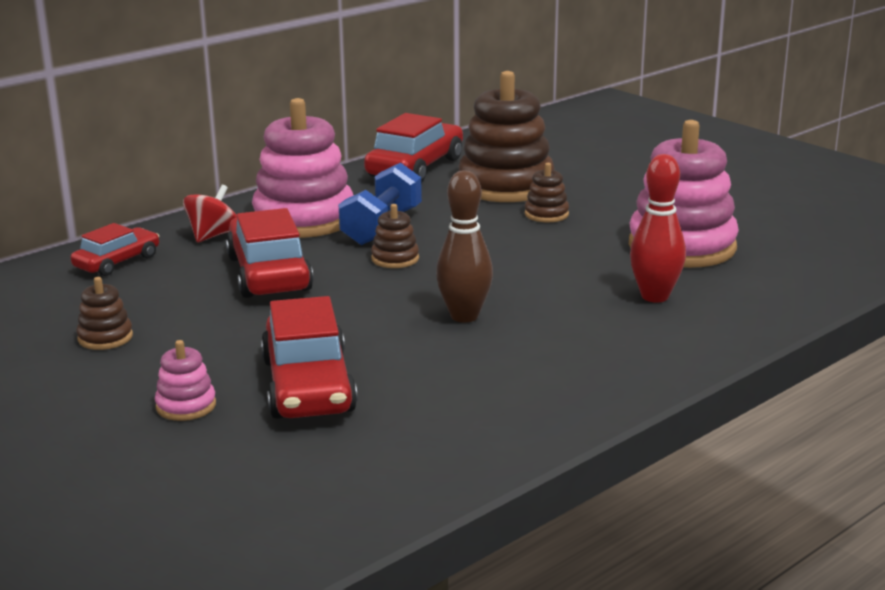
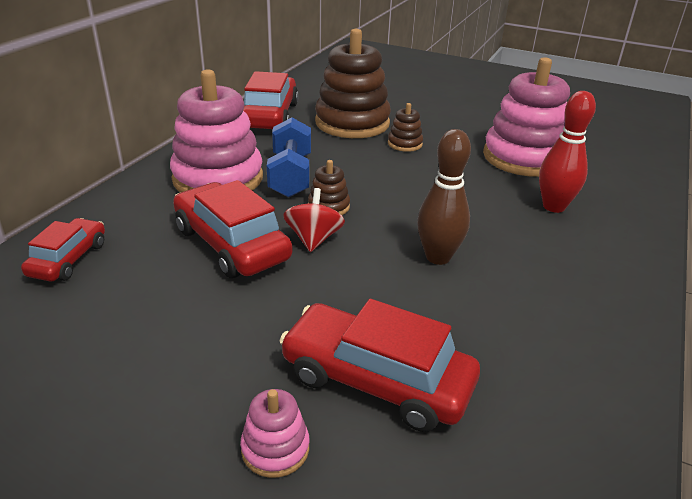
camera: 25 degrees left, 10 degrees up
brown stacking toy [76,277,133,350] -> none
red spinning top [183,185,237,243] -> red spinning top moved to [283,188,345,252]
red car [261,296,358,419] -> red car turned 150 degrees clockwise [279,299,480,432]

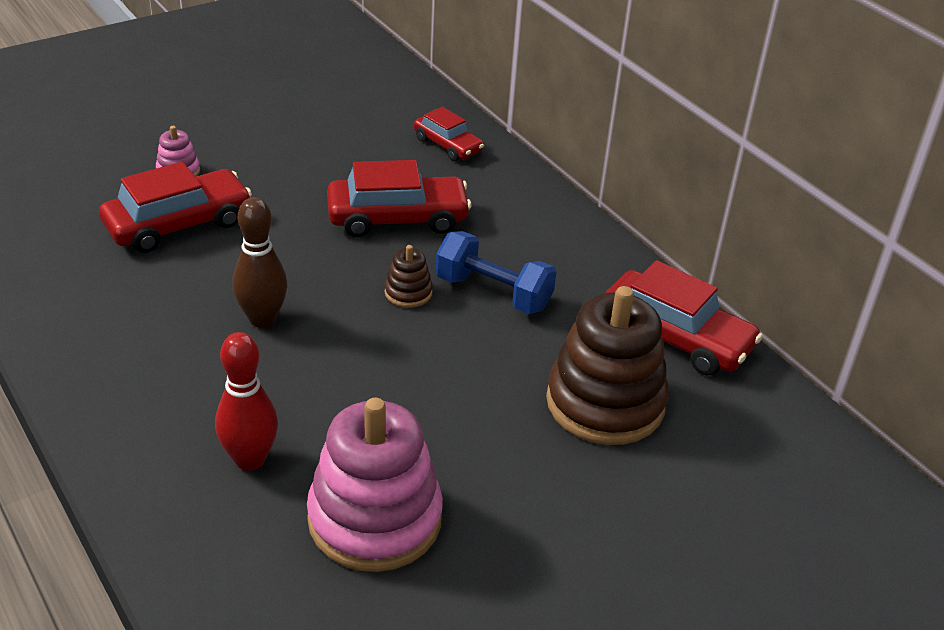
camera: 120 degrees right, 5 degrees up
pink stacking toy [170,69,263,193] -> none
red spinning top [283,188,345,252] -> none
brown stacking toy [388,103,423,152] -> none

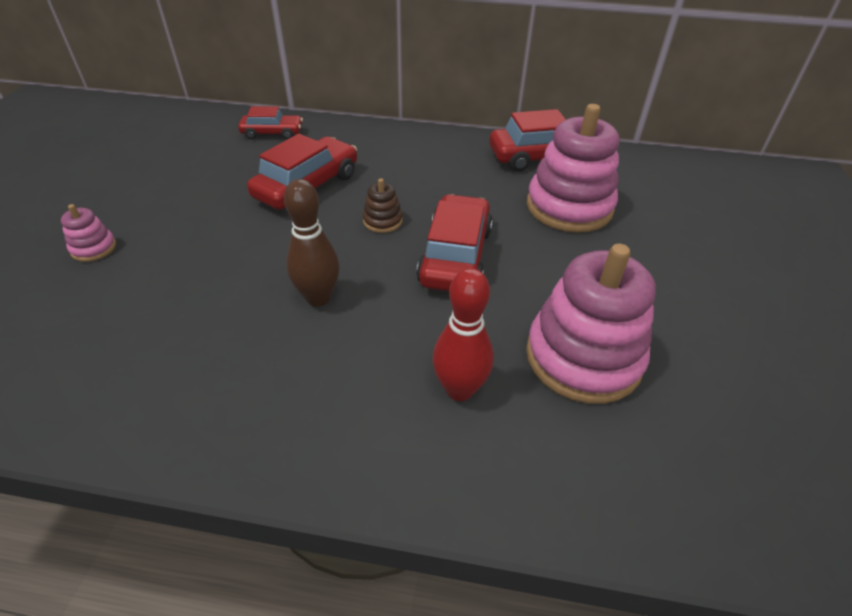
camera: 45 degrees left, 5 degrees up
red car [99,162,252,253] -> red car moved to [416,194,493,291]
blue dumbbell [436,231,556,314] -> none
brown stacking toy [546,286,669,445] -> pink stacking toy [527,104,619,233]

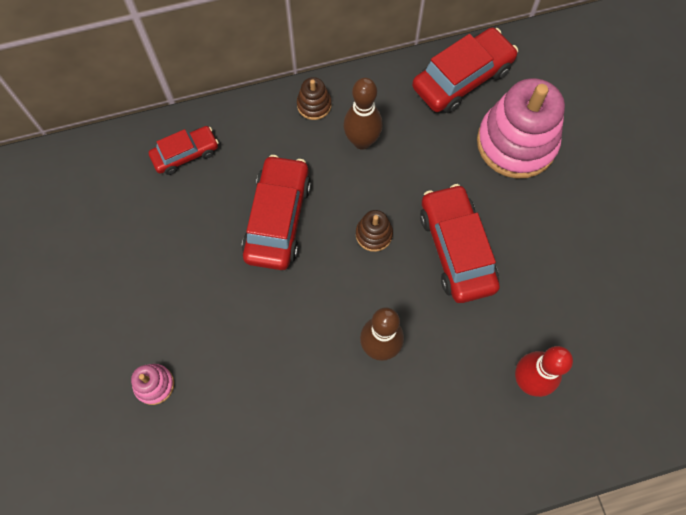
camera: 25 degrees left, 25 degrees up
pink stacking toy [526,244,656,404] -> none
none -> brown stacking toy [297,77,332,120]
none -> brown bowling pin [343,78,383,149]

